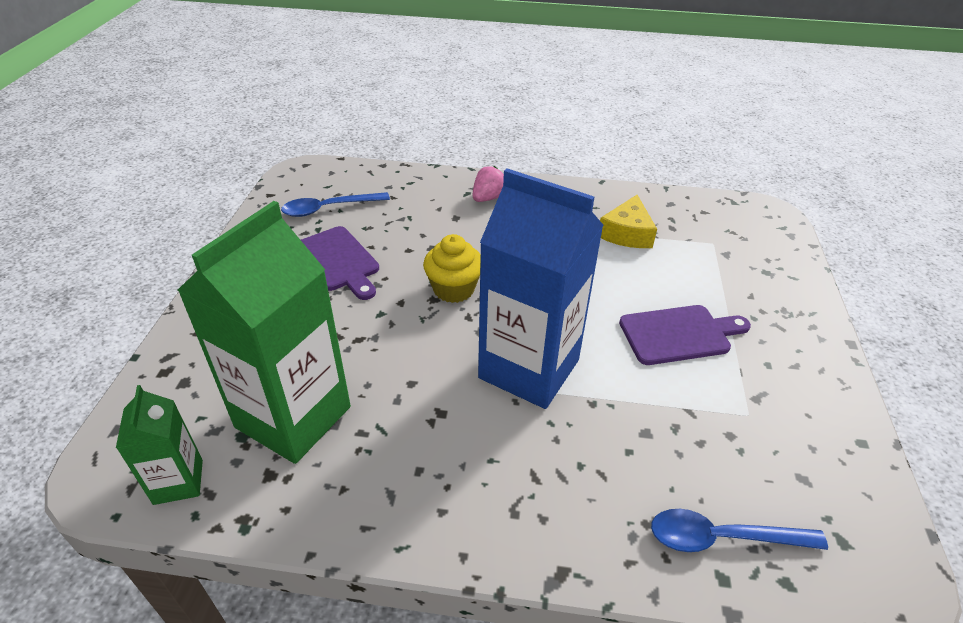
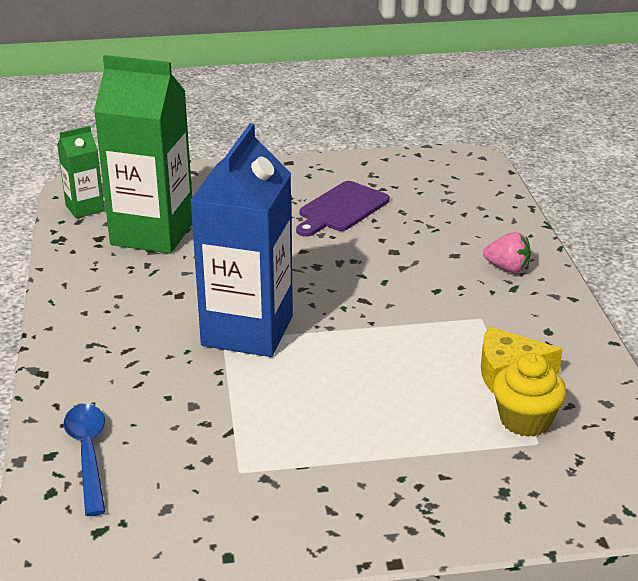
camera: 75 degrees right, 10 degrees down
blue spoon [281,192,390,217] -> none
yellow cupcake [423,234,481,303] -> yellow cupcake moved to [493,353,567,437]
purple cutting board [619,305,751,365] -> none

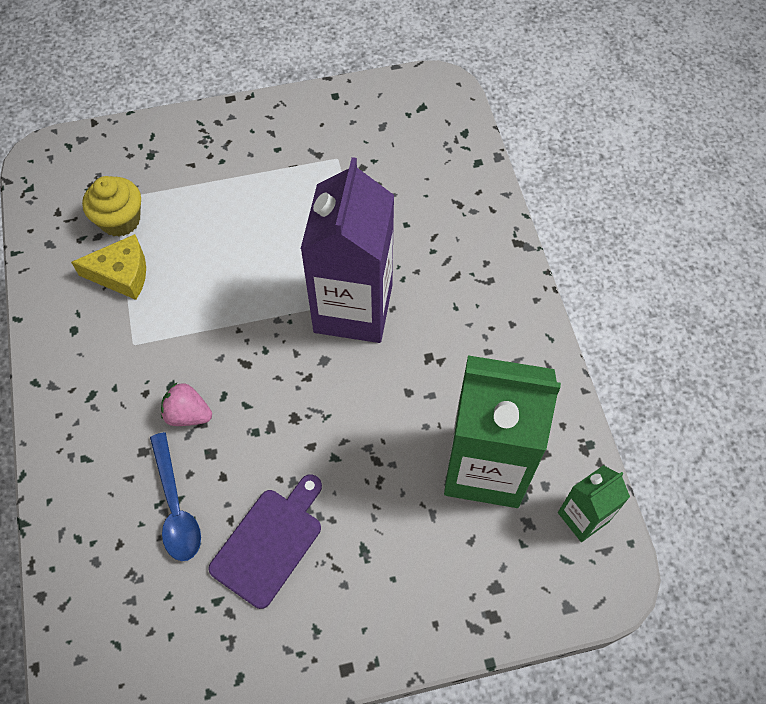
camera: 175 degrees right, 30 degrees up
blue spoon [64,404,105,516] -> blue spoon moved to [150,432,201,561]
blue carton [191,123,293,357] -> purple carton [301,157,394,343]
pink strawberry [483,232,531,273] -> pink strawberry moved to [161,383,212,426]

